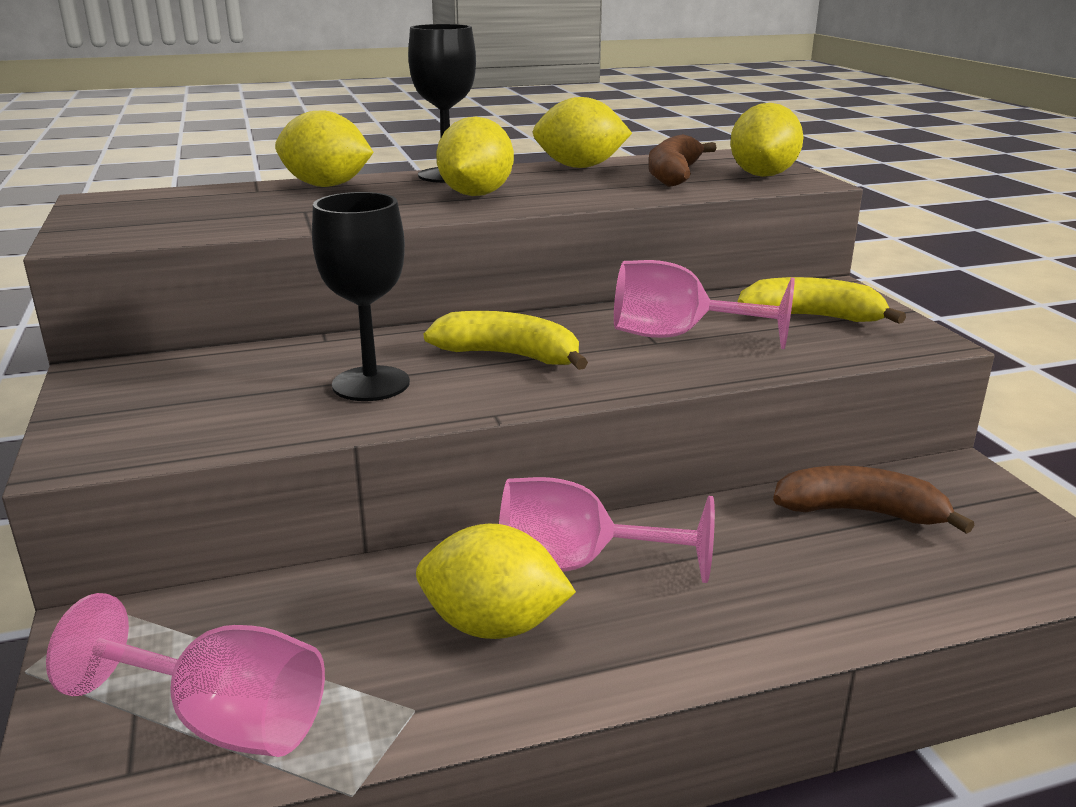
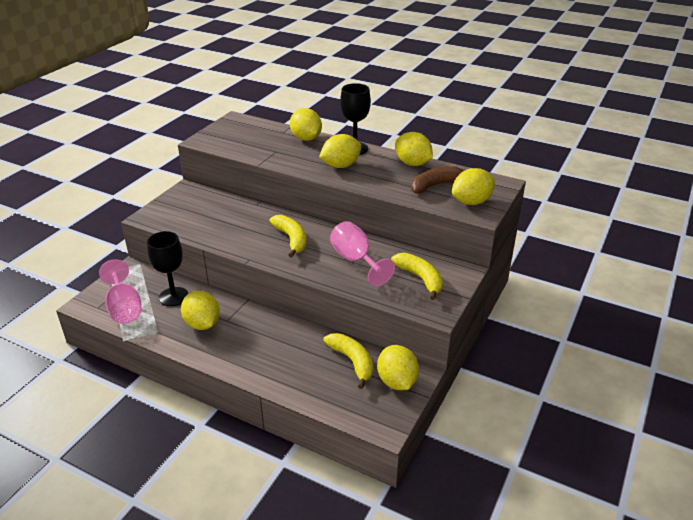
camera: 45 degrees right, 10 degrees up
black goblet [312,192,410,401] -> black goblet moved to [147,231,189,306]
pink goblet [499,477,715,583] -> none
brown banana [773,466,974,534] -> yellow banana [323,333,373,389]
none -> yellow lemon [377,345,419,390]

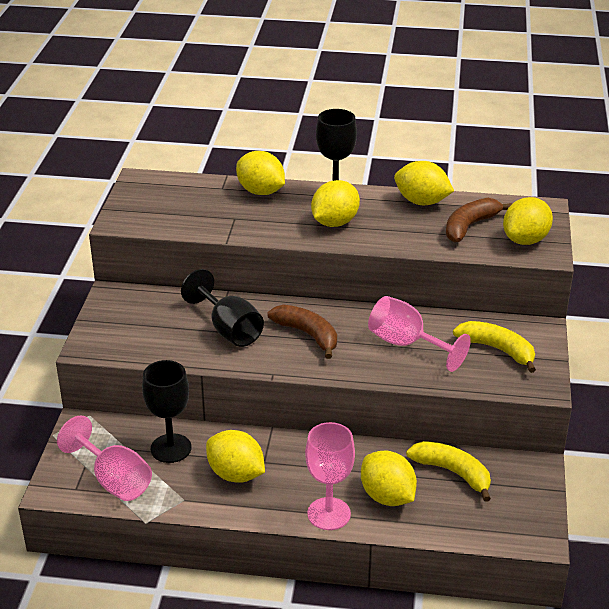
camera: 20 degrees left, 0 degrees up
yellow banana [269,215,306,258] -> brown banana [267,305,337,359]
yellow lemon [377,345,419,390] -> yellow lemon moved to [361,450,417,506]
none -> black goblet [181,269,264,347]
none -> pink goblet [305,422,355,530]

